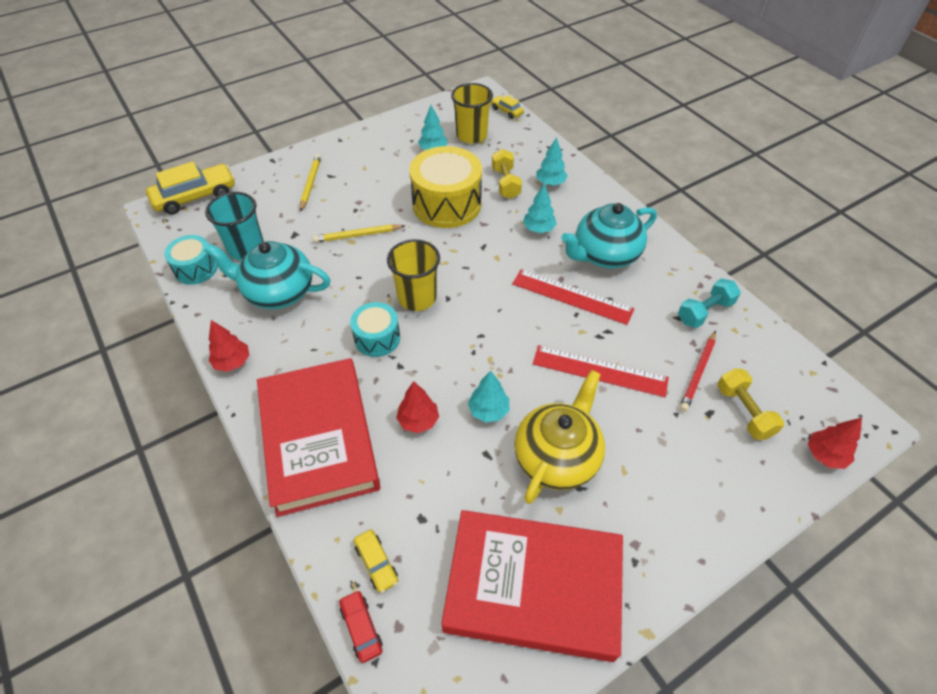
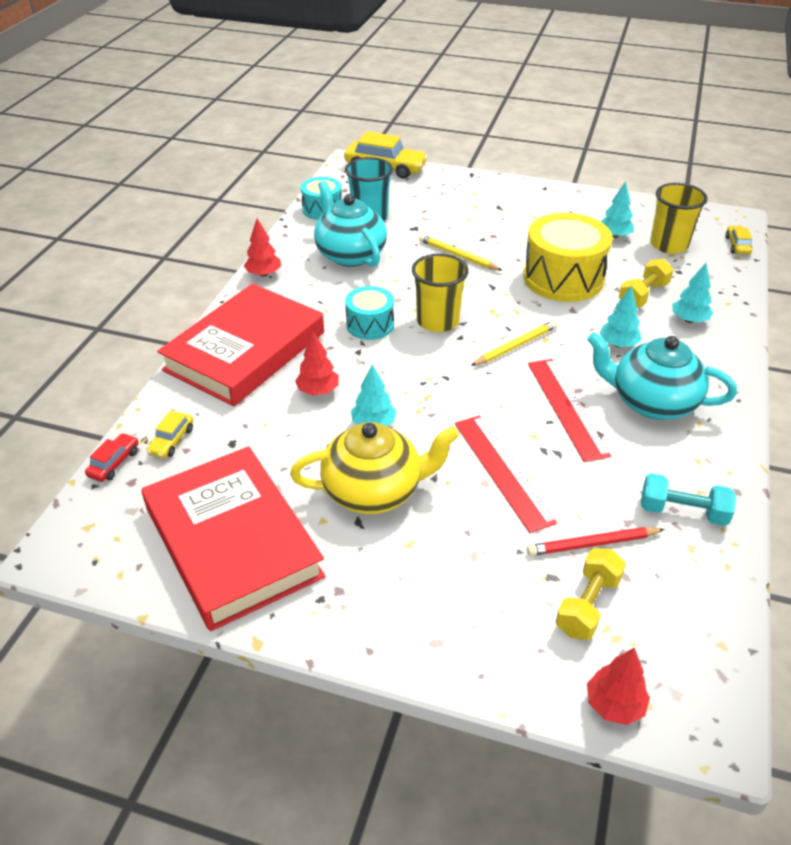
camera: 50 degrees right, 10 degrees down
yellow pencil [300,154,321,212] -> yellow pencil moved to [471,320,558,366]

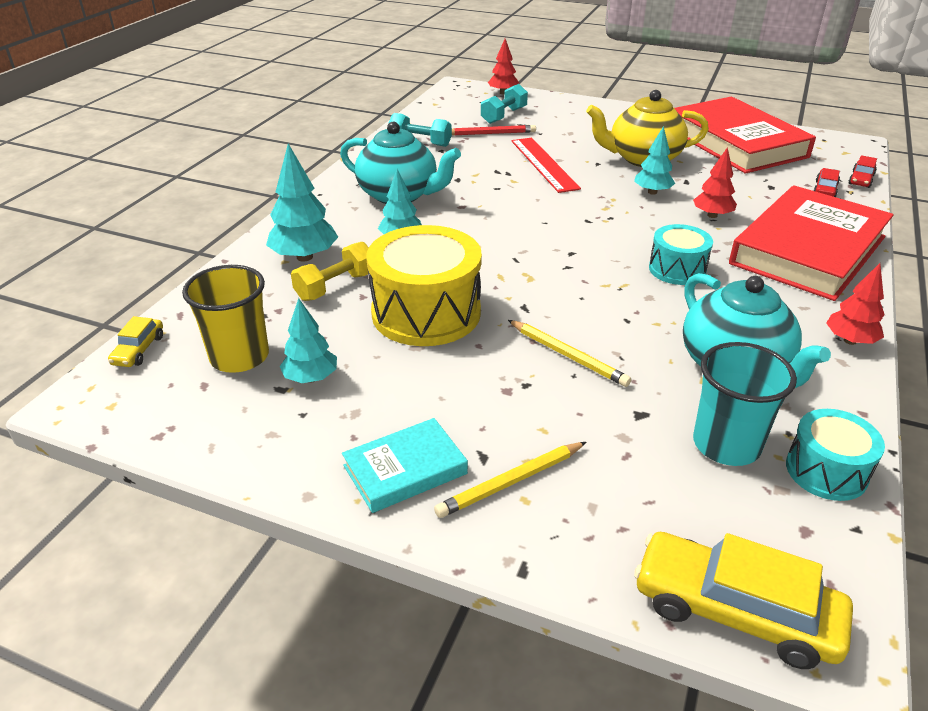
camera: 175 degrees left, 5 degrees down
yellow car [146,411,193,458] -> red car [813,168,840,197]
yellow cup [412,253,469,332] -> none
yellow pencil [471,320,558,366] -> yellow pencil moved to [434,442,586,518]
red ruler [528,359,611,462] -> none
yellow dumbbell [556,548,626,640] -> turquoise dumbbell [481,84,528,124]
turquoise tree [672,263,713,323] -> turquoise tree [266,143,338,262], size x1.52
none -> turquoise book [342,418,468,513]

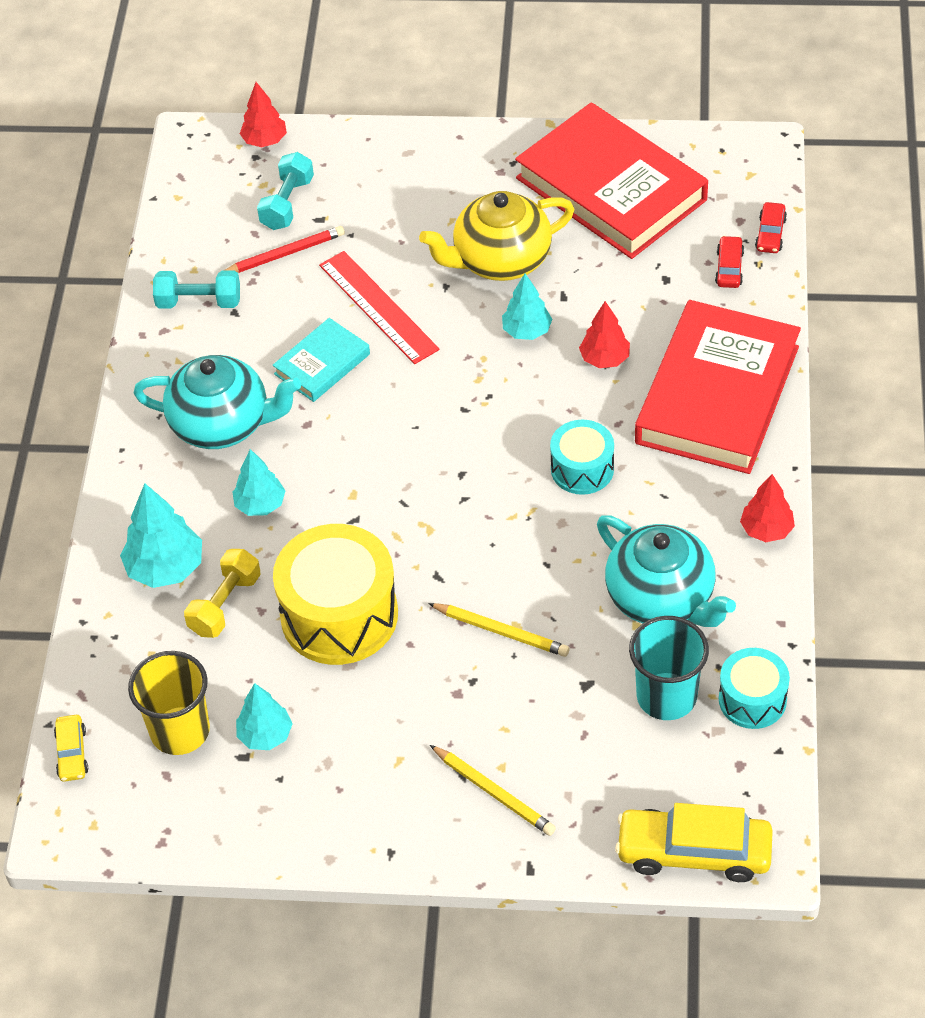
camera: 15 degrees left, 15 degrees up
turquoise book [342,418,468,513] -> turquoise book moved to [273,318,370,402]
yellow pencil [434,442,586,518] -> yellow pencil turned 90 degrees counterclockwise [430,745,556,836]

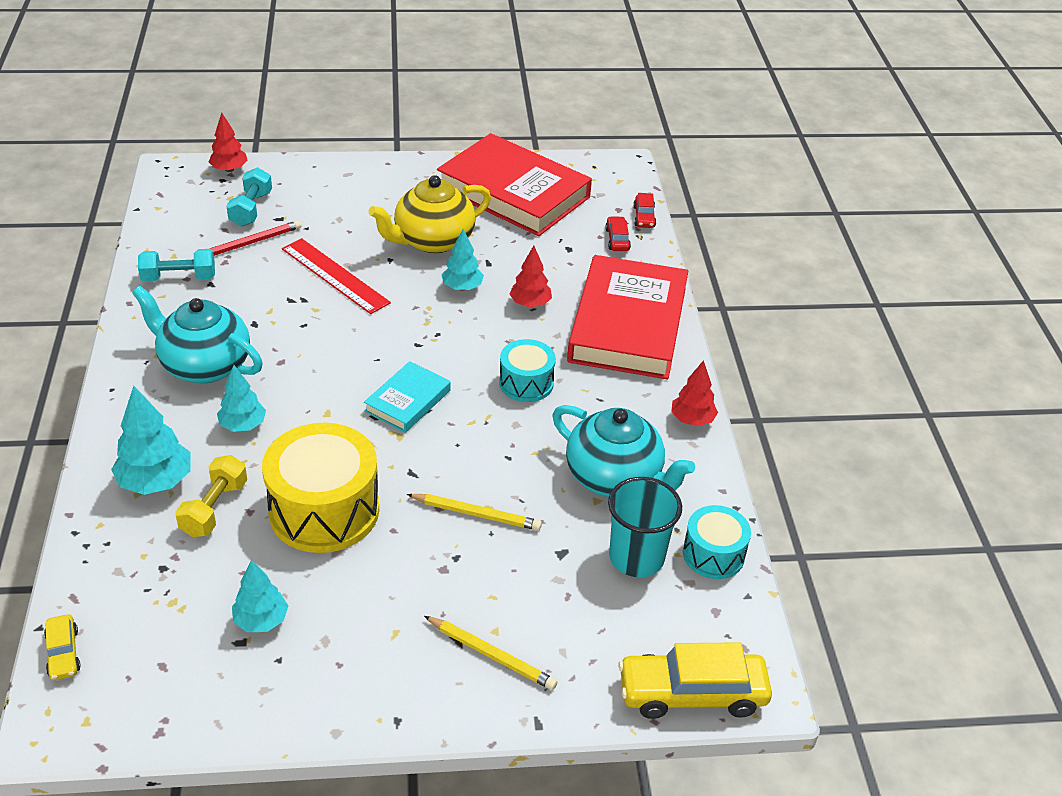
camera: 15 degrees left, 10 degrees down
yellow cup [128,651,210,755] -> none
turquoise teapot [134,355,301,449] -> turquoise teapot turned 150 degrees counterclockwise [132,286,263,383]
turquoise book [273,318,370,402] -> turquoise book moved to [364,361,450,433]

